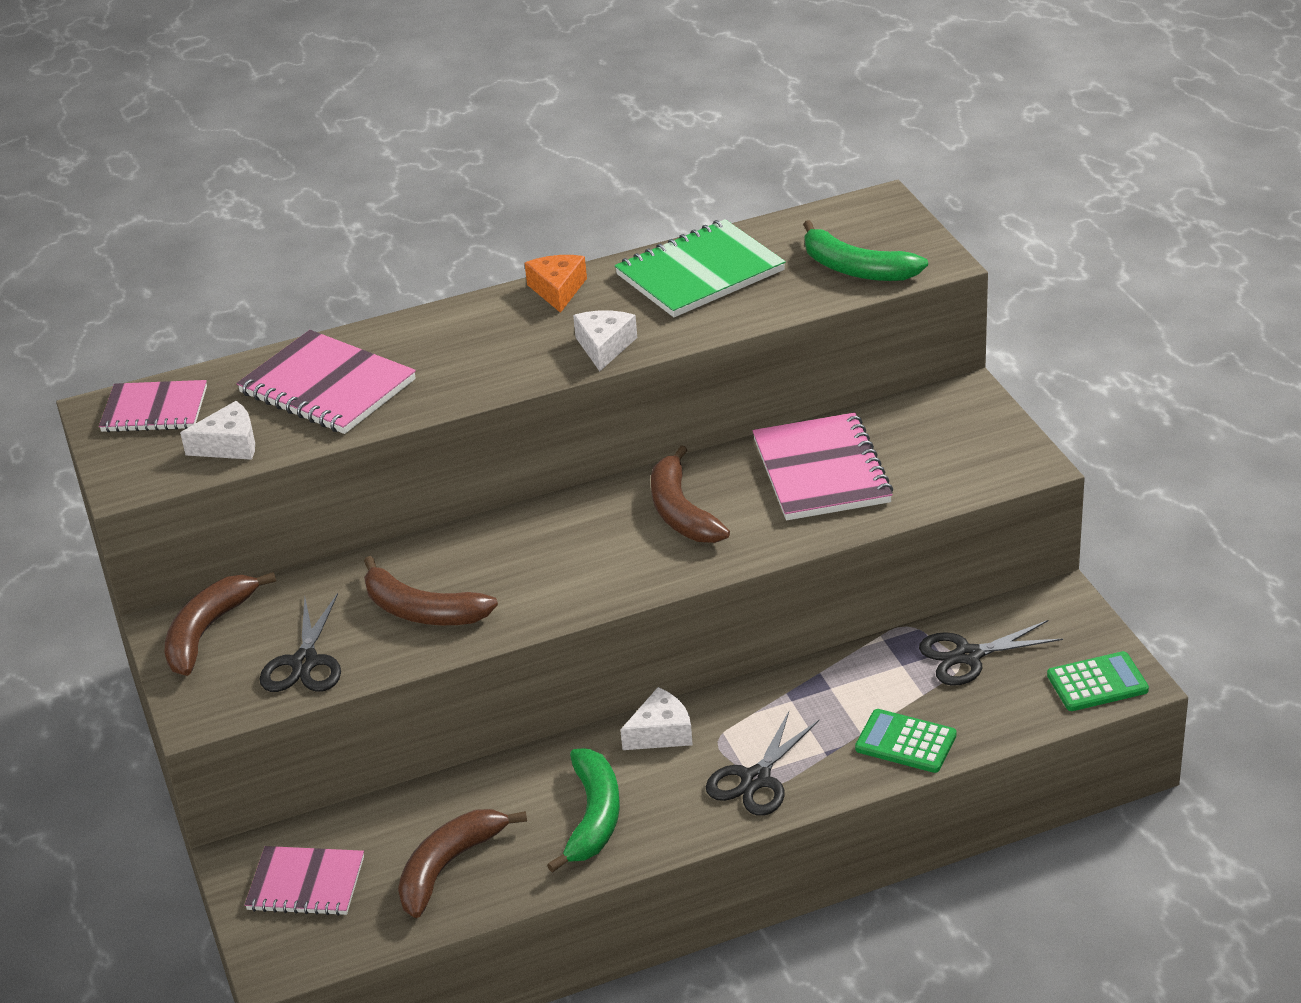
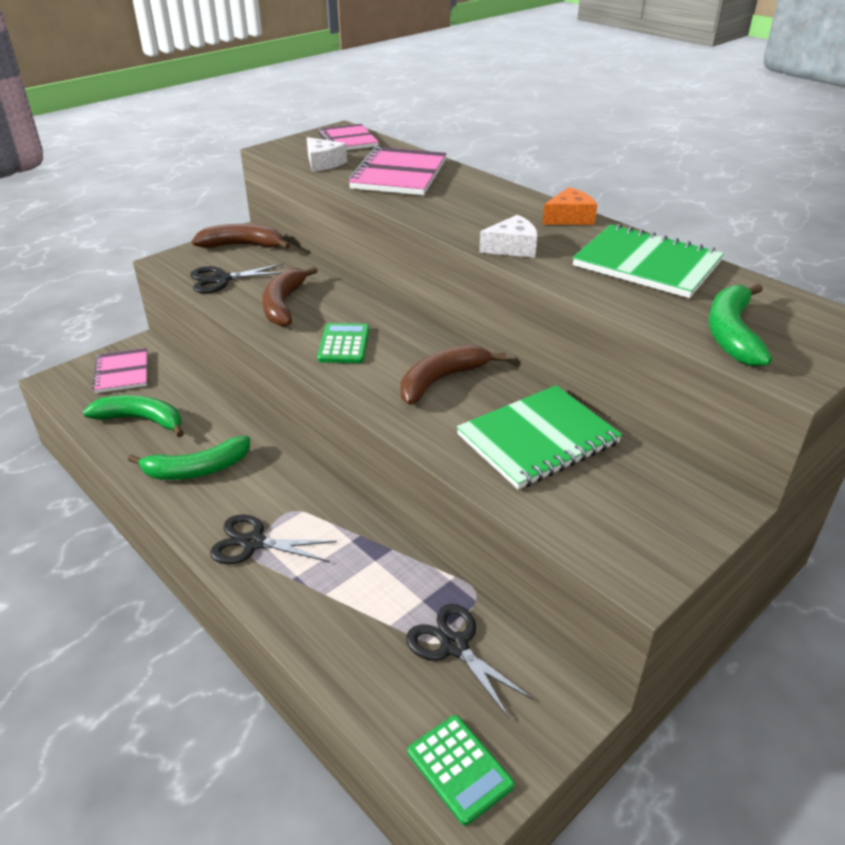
camera: 65 degrees right, 0 degrees up
brown banana [398,809,527,918] -> green banana [83,395,184,437]
white cheese [620,687,693,750] -> none
pink notebook [753,412,893,520] -> green notebook [457,385,622,490]
green calculator [855,709,957,773] -> green calculator moved to [317,323,369,363]

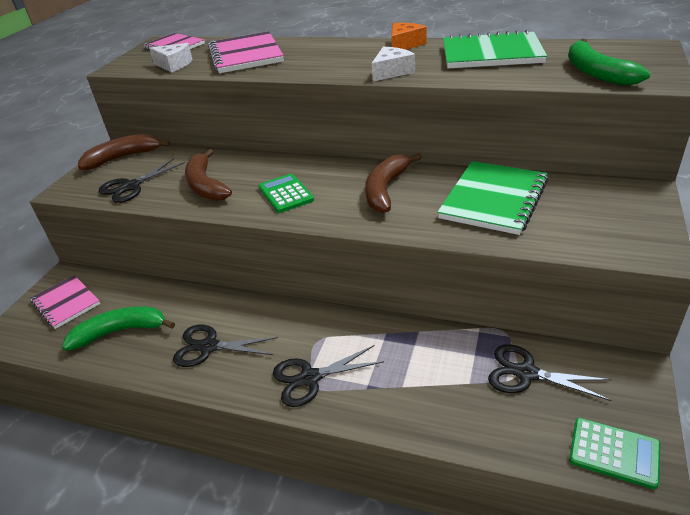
camera: 25 degrees left, 0 degrees up
green banana [128,436,250,480] -> black scissors [173,325,278,367]

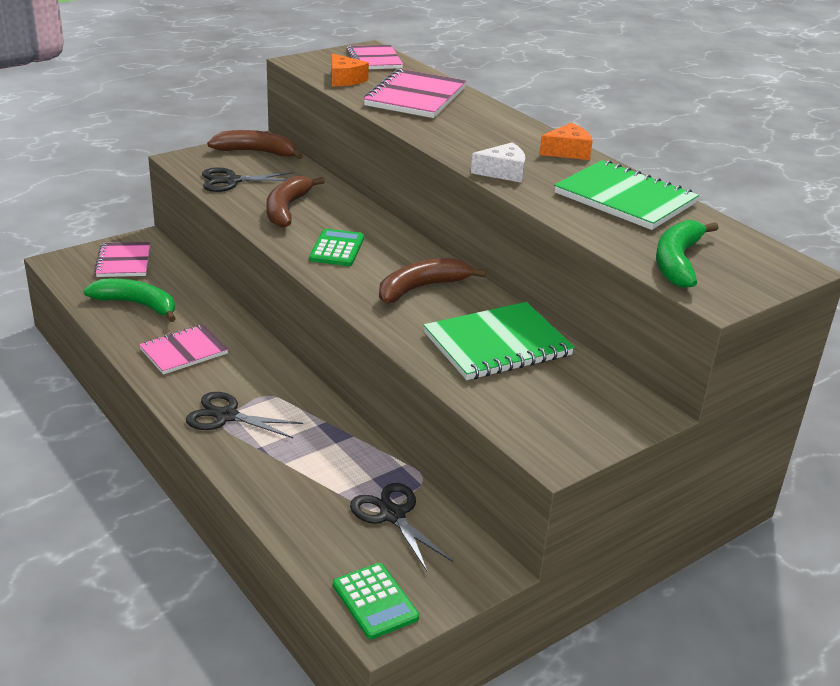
camera: 30 degrees right, 5 degrees down
white cheese [149,43,192,73] -> orange cheese [331,54,369,86]
black scissors [173,325,278,367] -> pink notebook [139,324,228,375]

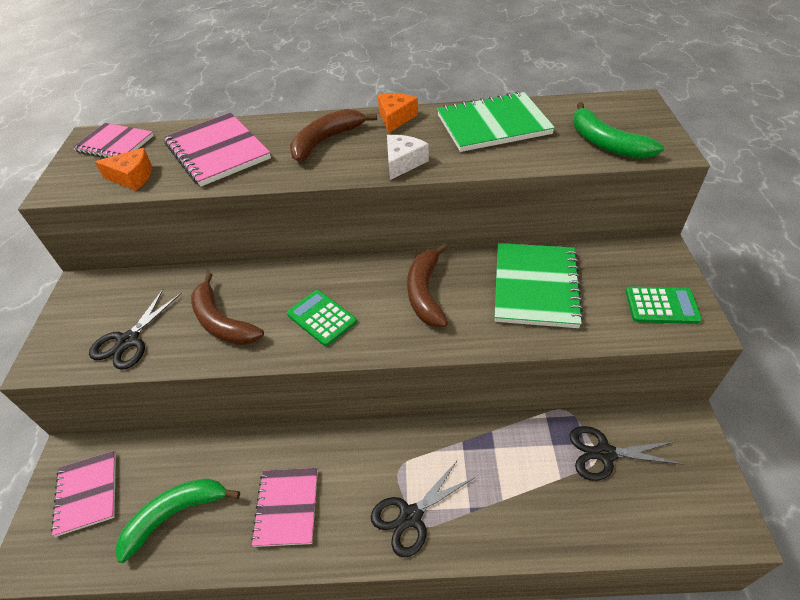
camera: 50 degrees left, 15 degrees up
pink notebook [94,242,150,277] -> pink notebook turned 45 degrees clockwise [51,451,116,537]
brown banana [207,130,303,159] -> brown banana moved to [290,109,377,162]
green calculator [333,563,419,639] -> green calculator moved to [626,287,702,324]

